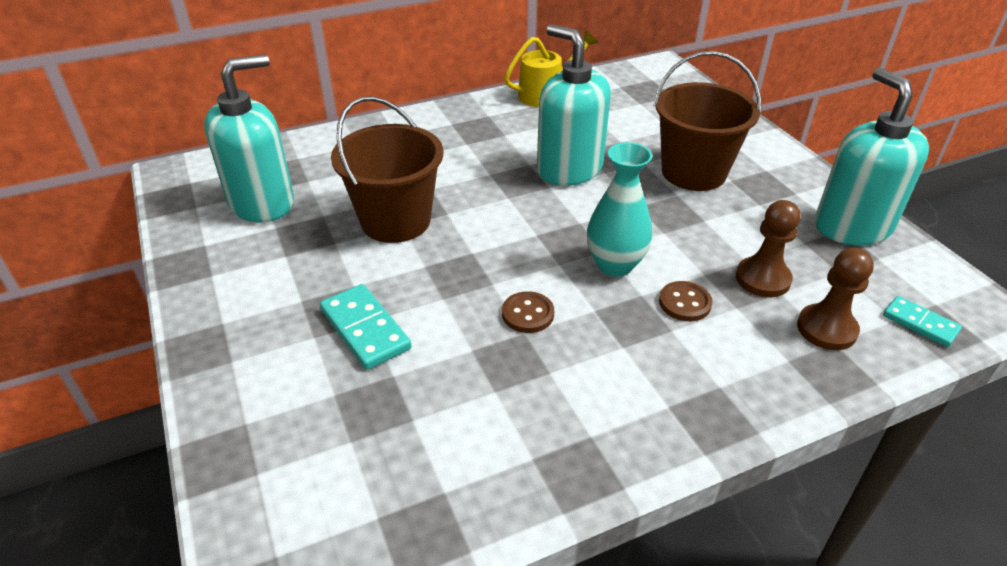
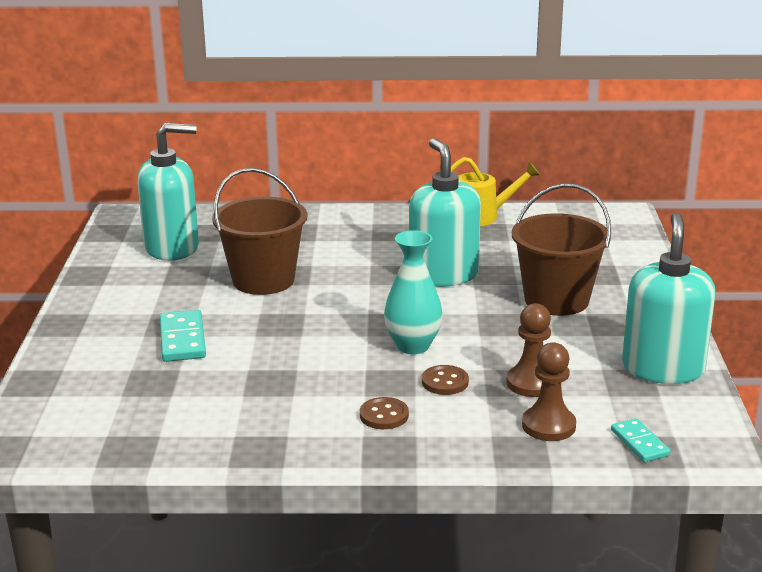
camera: 25 degrees right, 15 degrees down
brown button [502,291,554,333] -> brown button moved to [360,397,409,429]

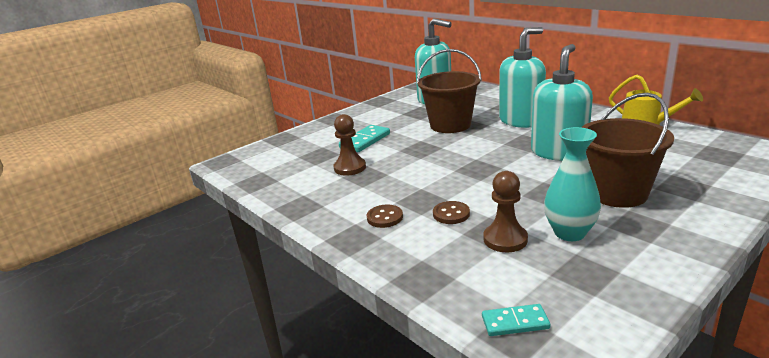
camera: 50 degrees right, 0 degrees up
turquoise vase [384,230,443,354] -> turquoise vase moved to [544,127,601,241]
brown pawn [522,342,576,441] -> brown pawn moved to [333,114,366,176]
turquoise domino [611,418,670,462] -> turquoise domino turned 60 degrees clockwise [482,304,551,336]
turquoise soap dispenser [622,213,716,384] -> turquoise soap dispenser moved to [499,27,546,128]

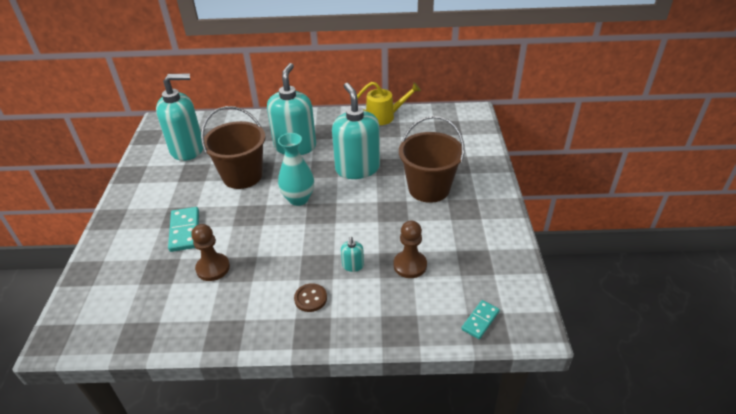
camera: 50 degrees left, 15 degrees up
brown button [433,201,470,224] -> turquoise soap dispenser [341,237,364,272]
turquoise vase [544,127,601,241] -> turquoise vase moved to [278,133,314,206]

